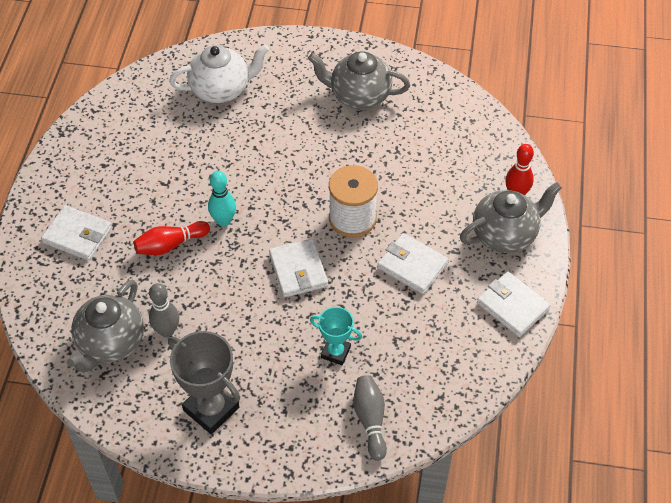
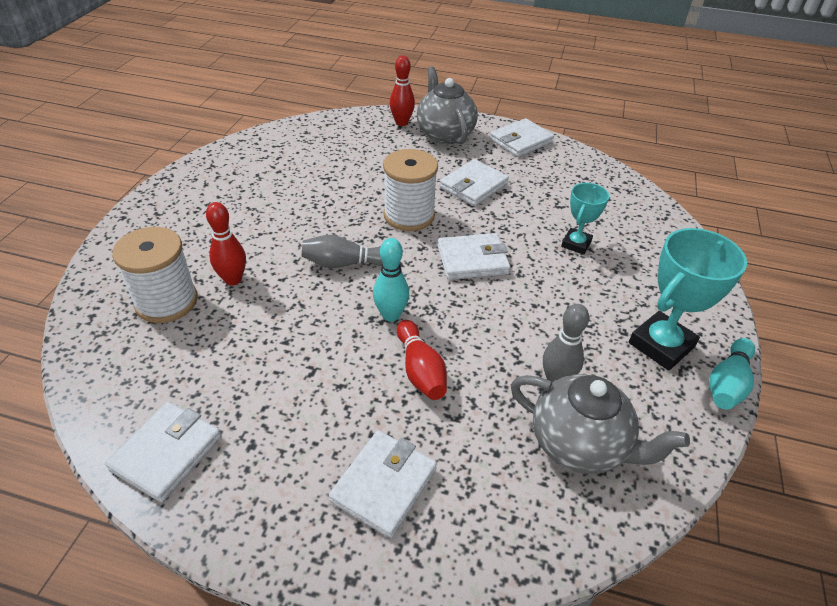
camera: 85 degrees left, 10 degrees down
grey trophy [168,331,240,434] -> turquoise trophy [629,228,747,371]
white teapot [169,44,270,103] -> white spool [112,227,198,323]
grey teapot [308,51,410,109] -> none
grey bowling pin [353,375,387,461] -> grey bowling pin moved to [302,235,383,268]
none -> white wallet [105,402,221,503]
none -> red bowling pin [206,202,246,285]
none -> turquoise bowling pin [709,338,755,409]

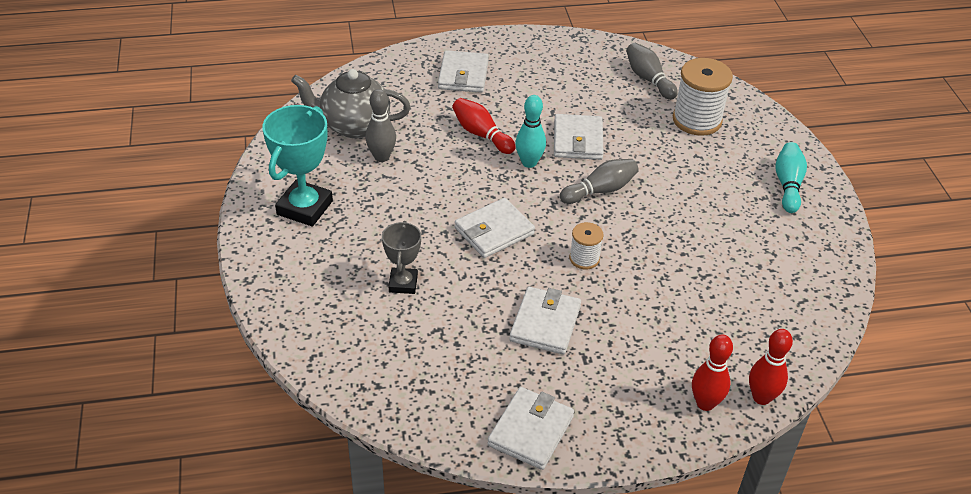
camera: 155 degrees right, 0 degrees up
white wallet [105,402,221,503] -> white wallet moved to [554,114,604,160]
red bowling pin [206,202,246,285] -> red bowling pin moved to [749,329,793,405]
white spool [383,149,438,231] -> white spool [569,222,604,269], size x0.54
grey teapot [417,67,478,144] -> none
turquoise trophy [561,183,609,255] -> grey trophy [382,221,421,294]
turquoise bowling pin [709,338,755,409] -> turquoise bowling pin moved to [775,142,807,213]
none -> grey bowling pin [626,43,678,100]

